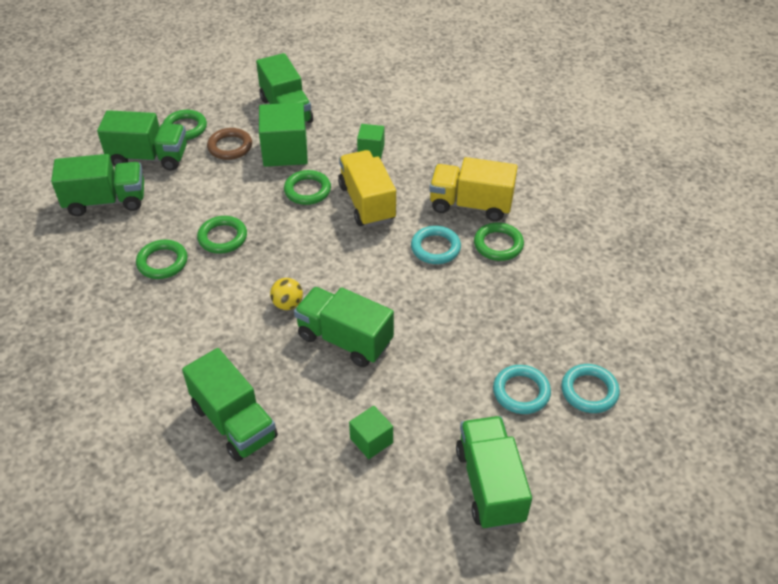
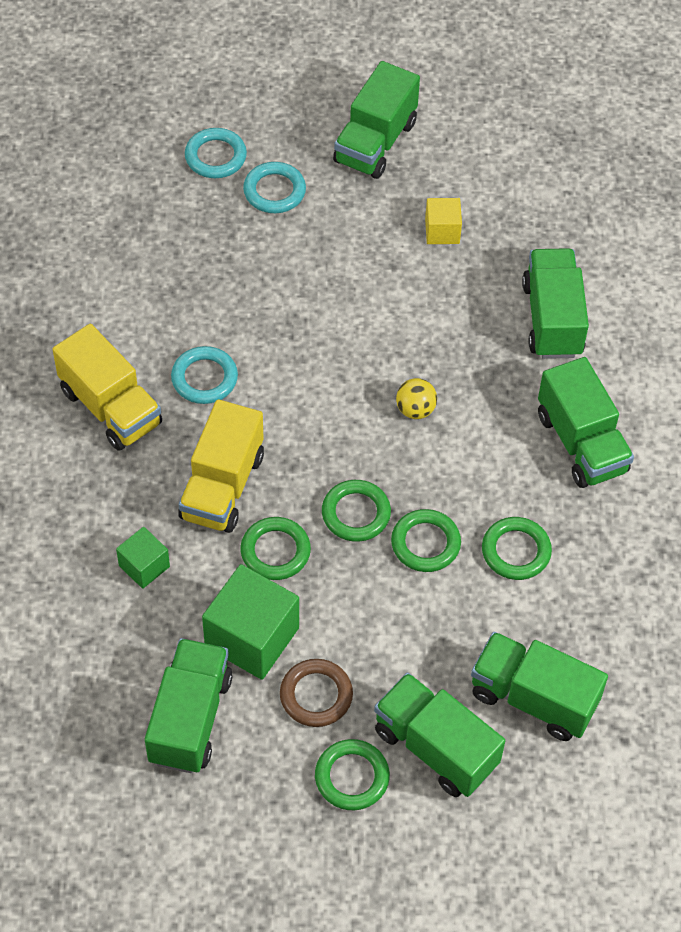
camera: 145 degrees left, 10 degrees up
green truck [294,287,394,367] -> green truck moved to [538,357,634,488]
green cube [349,406,393,459] -> yellow cube [425,198,462,244]
green ring [474,223,524,261] -> green ring moved to [322,480,391,542]

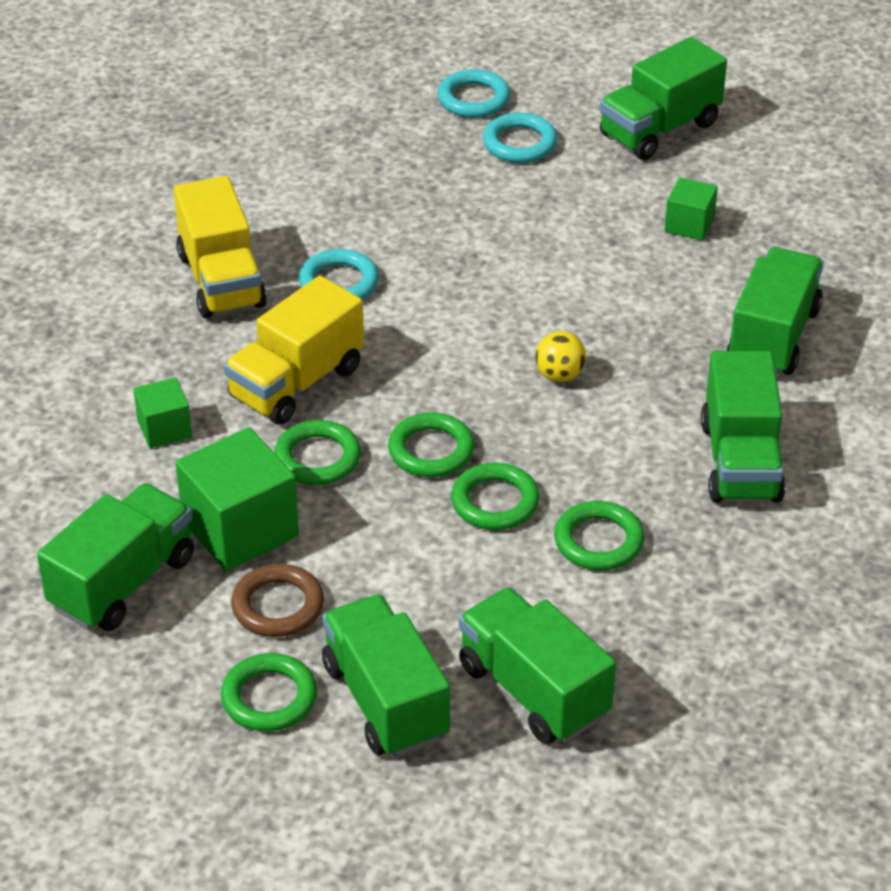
camera: 25 degrees right, 15 degrees down
yellow cube [425,198,462,244] -> green cube [664,177,718,241]

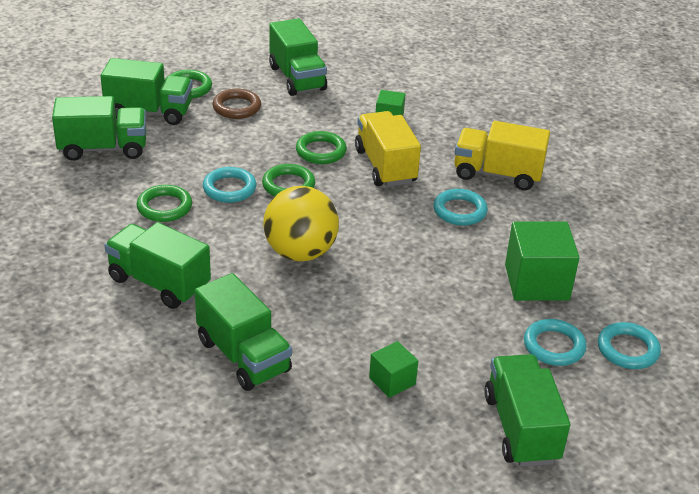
camera: 120 degrees right, 5 degrees down
green cube [176,427,299,571] -> green cube moved to [505,221,580,301]
green ring [451,463,540,530] -> turquoise ring [203,167,256,203]
yellow ball [535,331,586,382] -> yellow ball [263,186,339,261], size x2.13

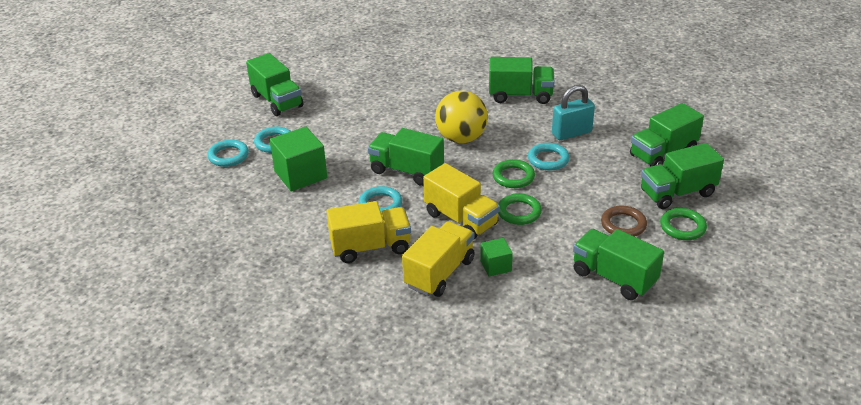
camera: 155 degrees right, 0 degrees up
green ring [137,185,192,222] -> turquoise padlock [552,85,595,140]
green truck [195,273,292,391] -> green truck moved to [368,128,444,186]
green cube [369,341,418,398] -> none
none -> yellow truck [402,221,475,297]

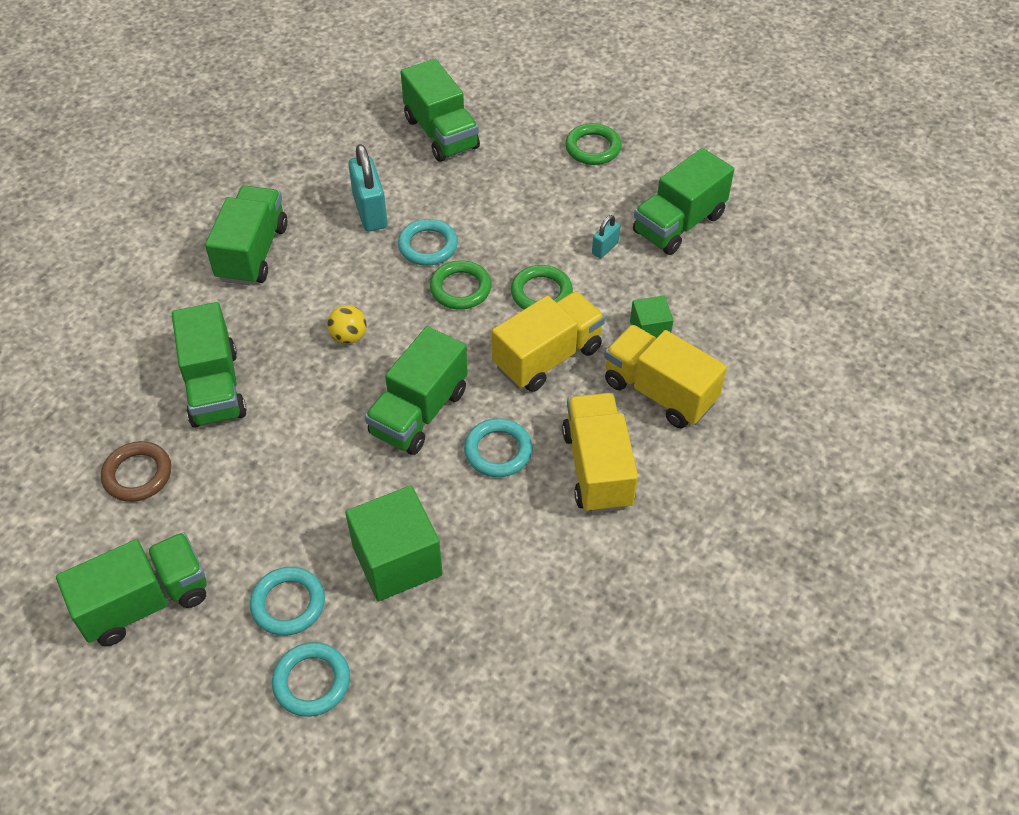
camera: 85 degrees left, 15 degrees up
yellow ball [435,91,488,143] -> yellow ball [327,305,367,344], size x0.47
brown ring [601,206,647,237] -> brown ring moved to [101,441,171,502]
green truck [641,143,724,209] -> green truck moved to [172,302,247,428]
none -> turquoise padlock [592,215,620,258]

